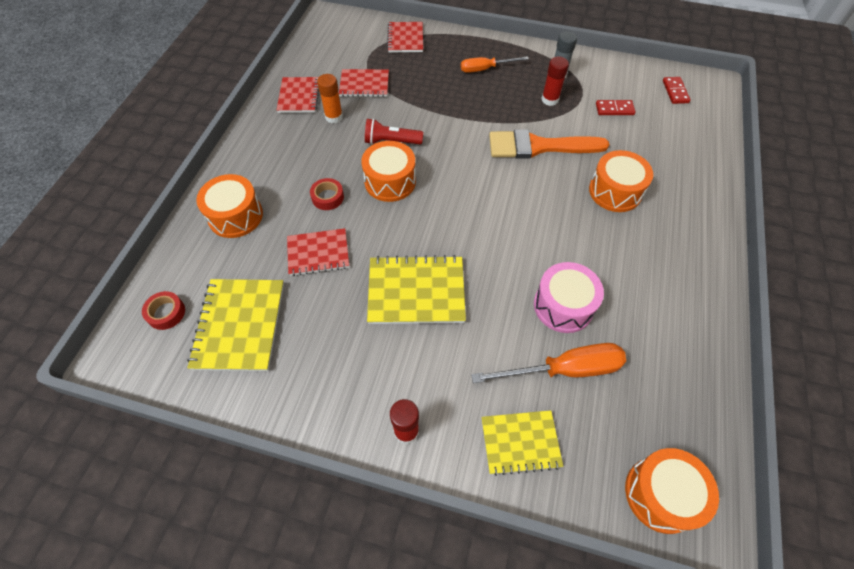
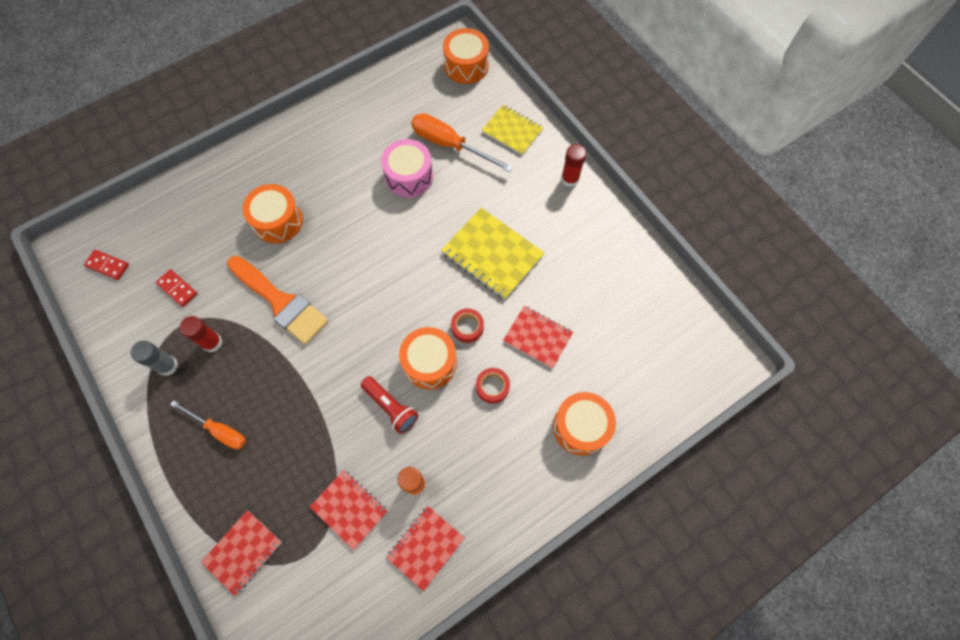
camera: 140 degrees left, 10 degrees up
red tape [142,291,185,330] -> red tape moved to [451,308,484,343]
yellow notebook [187,279,284,371] -> none
red domino [663,77,691,104] -> red domino turned 75 degrees clockwise [84,250,129,280]

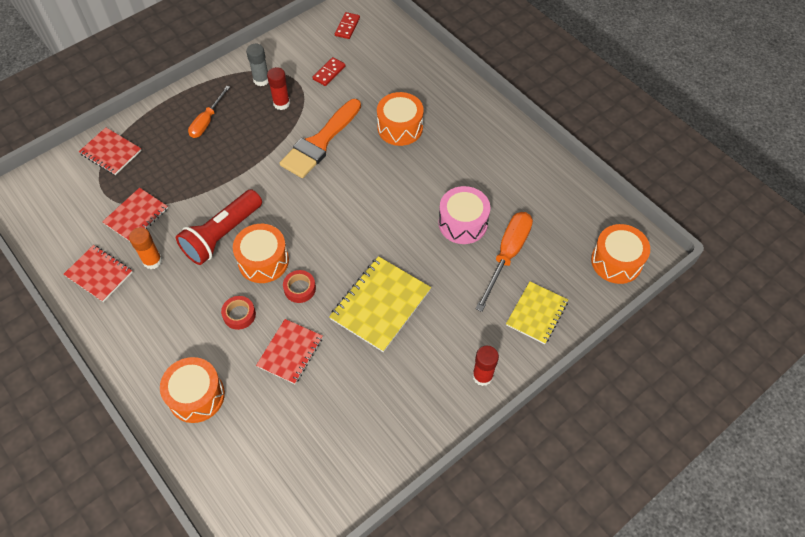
camera: 85 degrees right, 10 degrees down
red flashlight [361,376,418,434] -> red flashlight [176,190,262,265], size x1.57

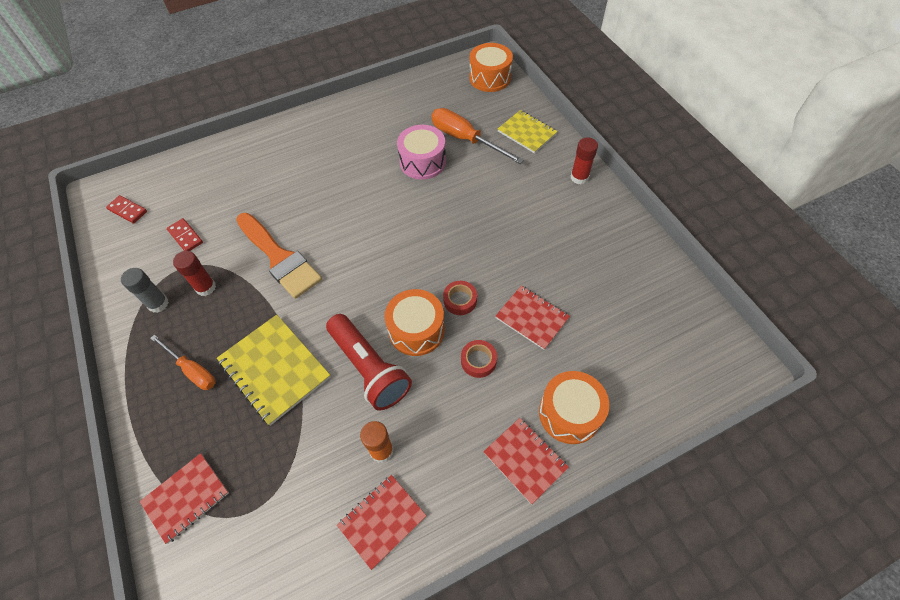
camera: 75 degrees left, 0 degrees up
red notebook [102,188,168,241] -> red notebook moved to [483,418,569,504]
yellow notebook [329,256,431,352] -> yellow notebook moved to [217,315,331,426]
orange drum [377,92,424,146] -> none

